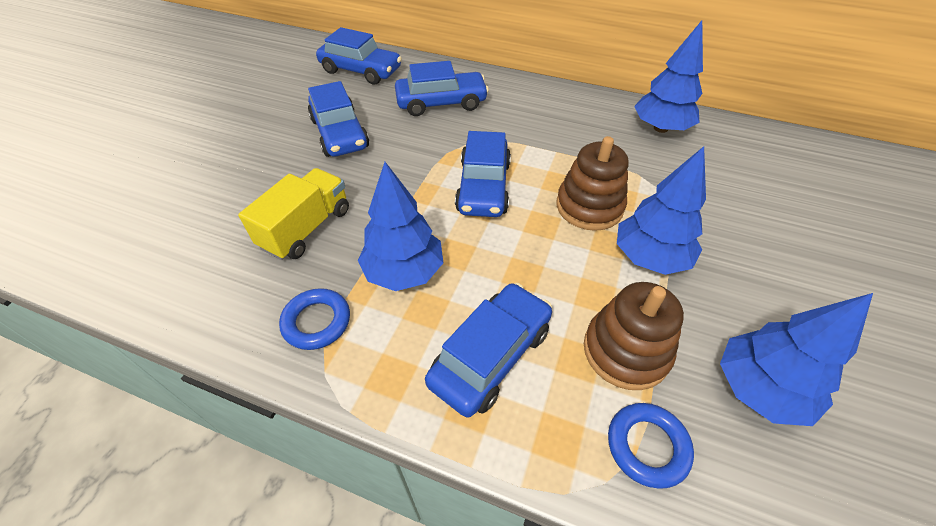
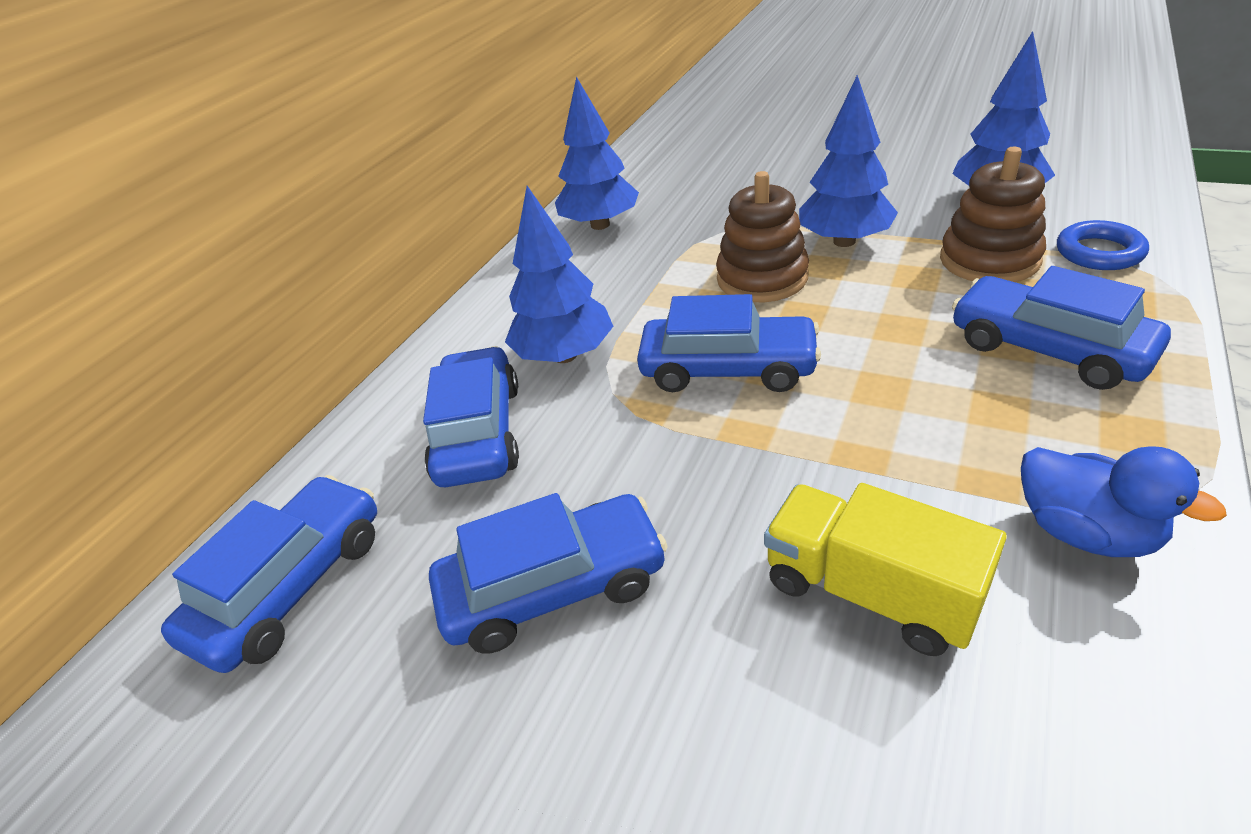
camera: 80 degrees left, 10 degrees down
blue ring [279,288,350,350] -> blue duck [1021,446,1227,557]
blue tree [358,162,443,291] -> blue tree moved to [505,186,614,363]

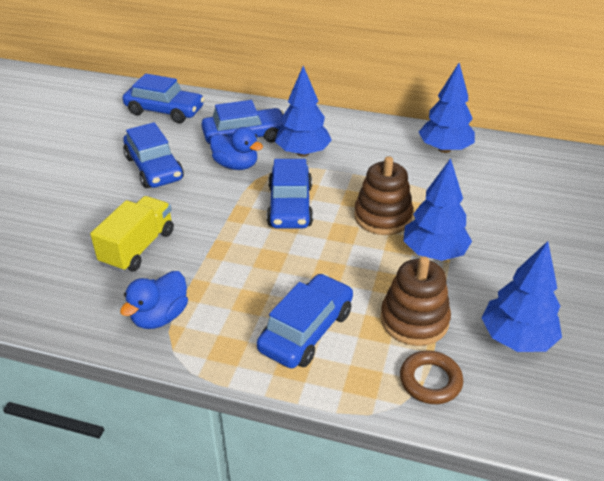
camera: 75 degrees right, 0 degrees up
blue ring [1057,220,1149,270] -> brown ring [400,351,463,404]
none -> blue duck [210,127,263,170]

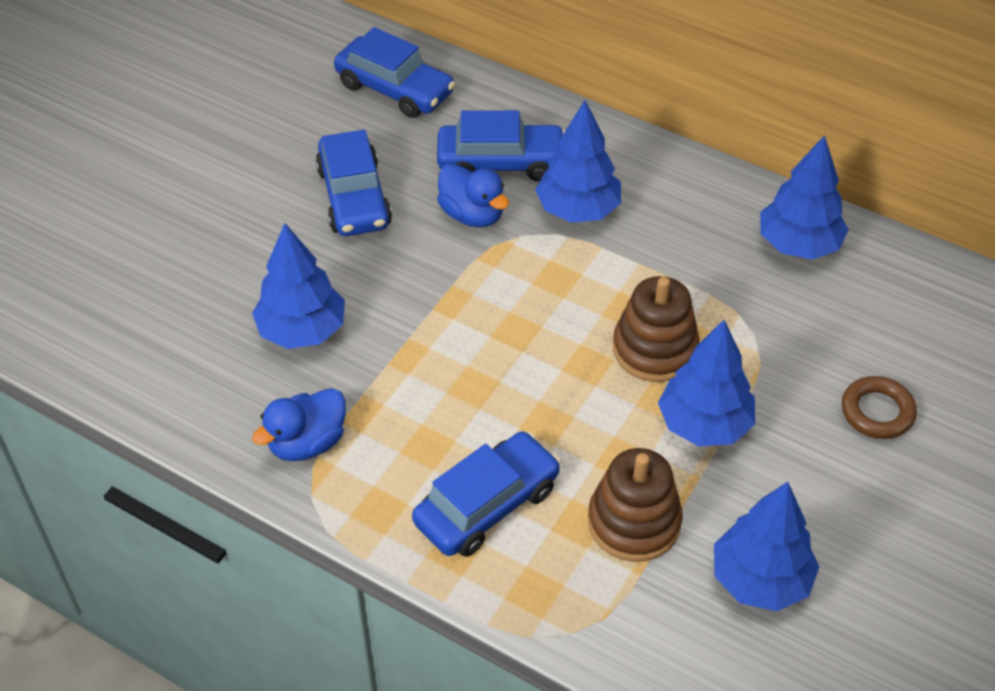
camera: 15 degrees right, 10 degrees up
yellow truck [90,196,174,272] -> blue tree [252,223,345,349]
blue car [267,159,313,229] -> none
brown ring [400,351,463,404] -> brown ring moved to [842,376,917,439]

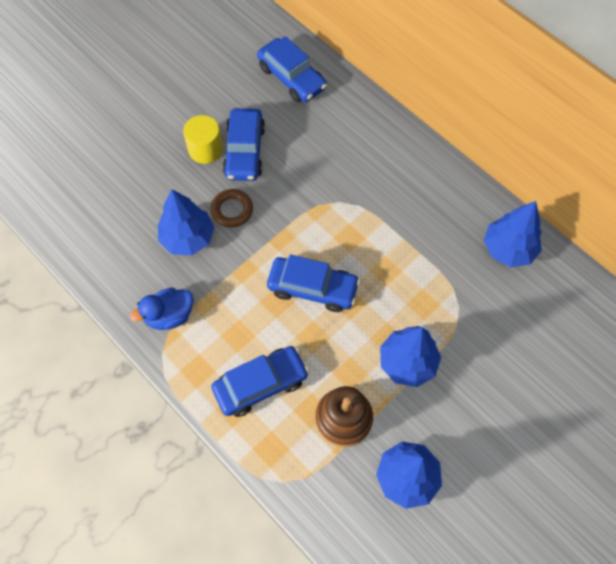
camera: 15 degrees right, 15 degrees up
blue car [437,110,565,182] -> blue car moved to [267,254,360,312]
blue duck [437,163,509,228] -> none
blue tree [535,100,621,223] -> none
brown stacking toy [613,276,700,382] -> none
brown ring [842,376,917,439] -> brown ring moved to [211,189,253,228]
none -> yellow cylinder [183,115,223,164]

